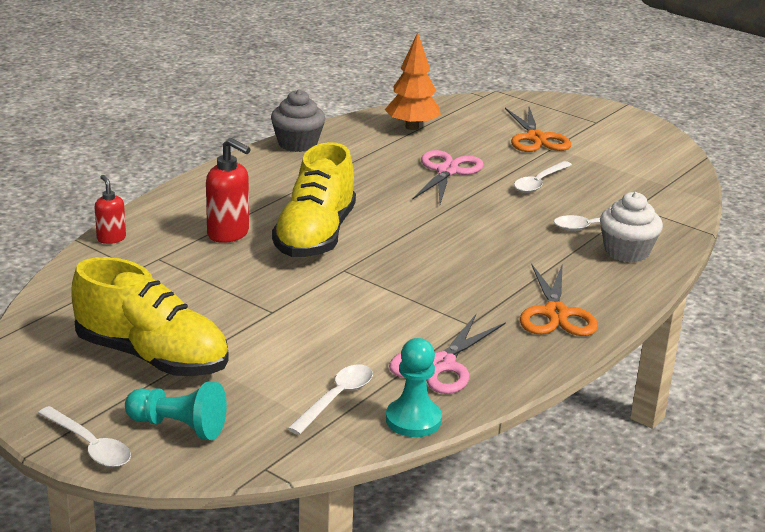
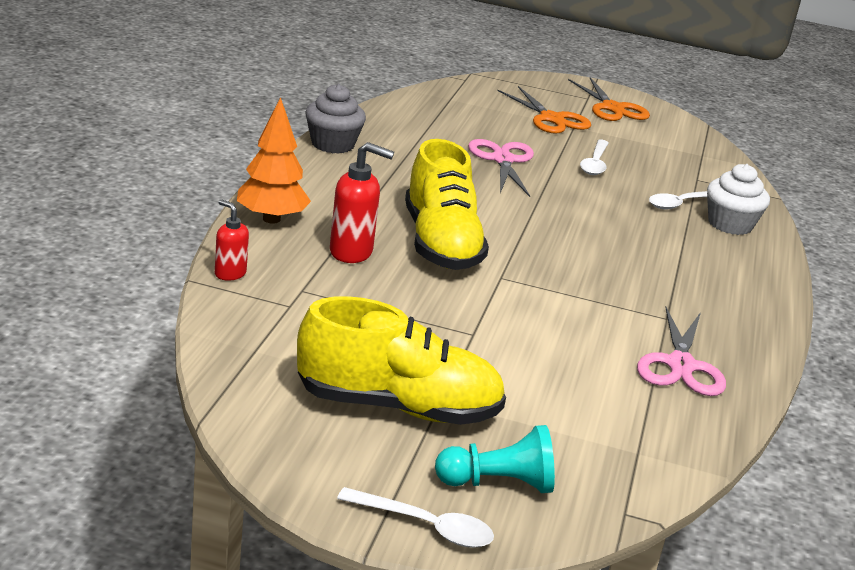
camera: 25 degrees left, 0 degrees up
white spoon [288,365,373,435] -> none
orange tree [385,32,441,130] -> orange tree moved to [237,97,311,224]
turquoise pawn [386,338,442,437] -> none
orange scissors [520,263,598,336] -> orange scissors moved to [568,78,650,121]

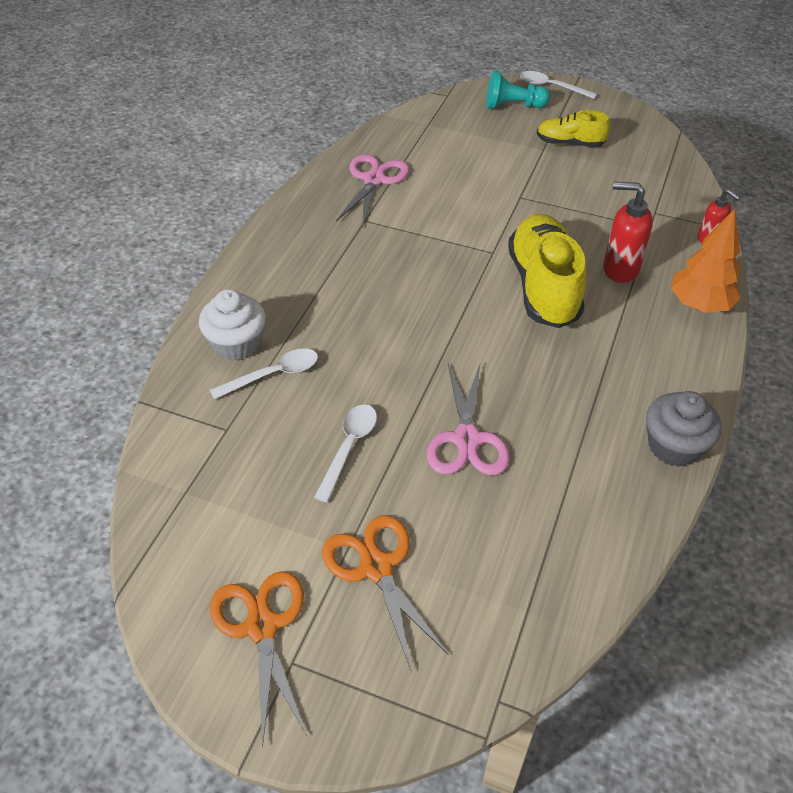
camera: 170 degrees left, 20 degrees up
yellow shoe [297,296,506,425] -> yellow shoe [537,110,610,147], size x0.55

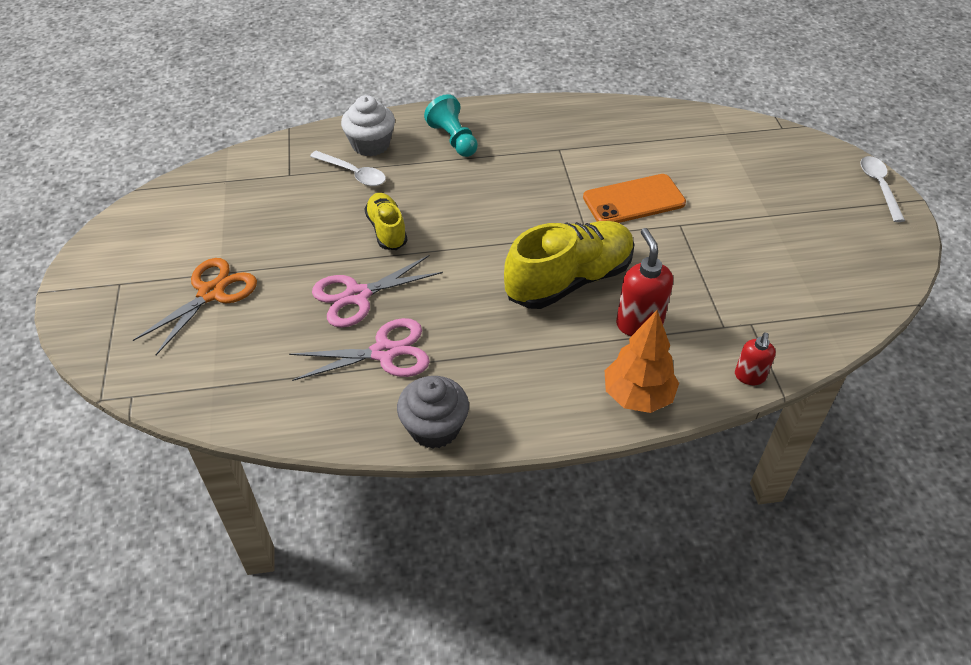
camera: 60 degrees right, 0 degrees up
orange scissors [210,571,307,748] -> none
white spoon [314,404,377,502] -> none
pink scissors [336,154,409,225] -> pink scissors moved to [289,318,430,381]
turquoise pawn [486,71,550,109] -> turquoise pawn moved to [424,94,478,157]
yellow shoe [537,110,610,147] -> yellow shoe moved to [364,193,407,250]
none -> orange phone [583,174,686,223]

